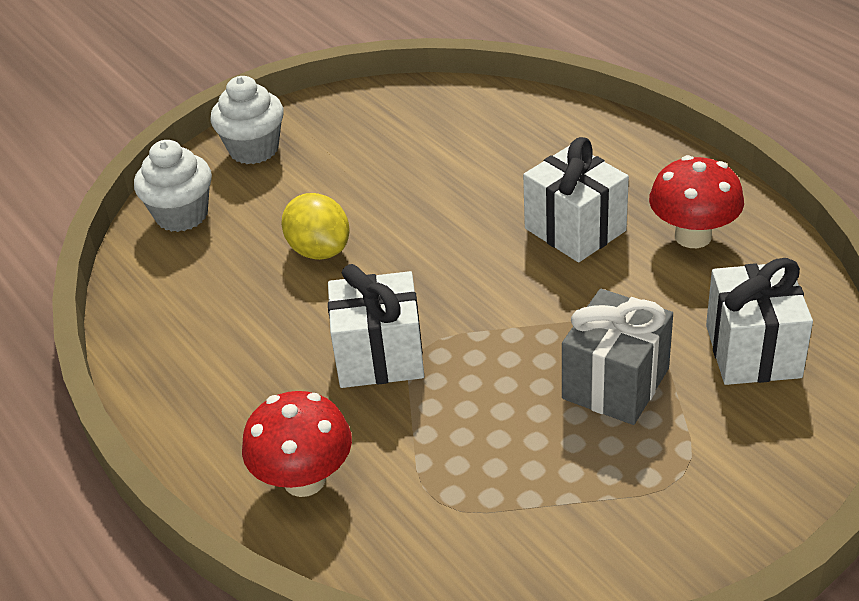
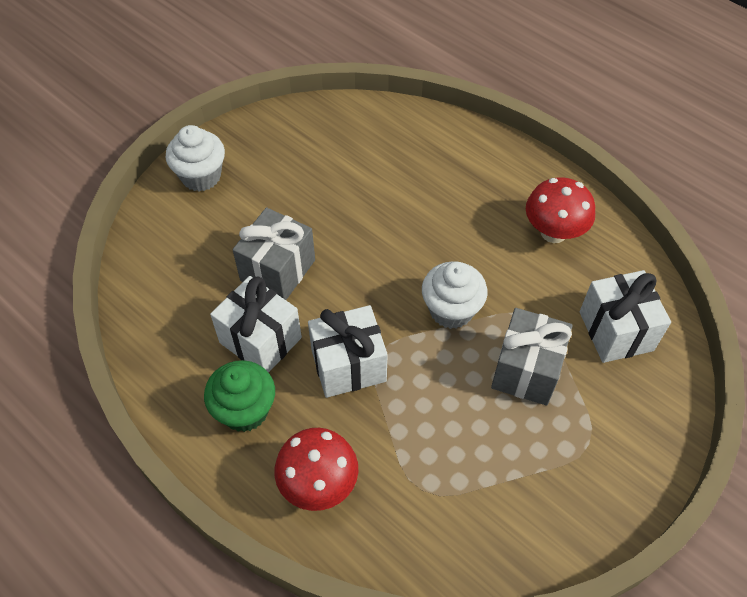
camera: 15 degrees left, 15 degrees up
white cupcake [134,140,212,232] -> white cupcake moved to [422,262,488,329]
yellow lemon [281,193,350,260] -> grey gift [233,208,315,300]
white gift [523,137,629,262] -> white gift moved to [210,276,302,373]
none -> green cupcake [204,360,275,432]

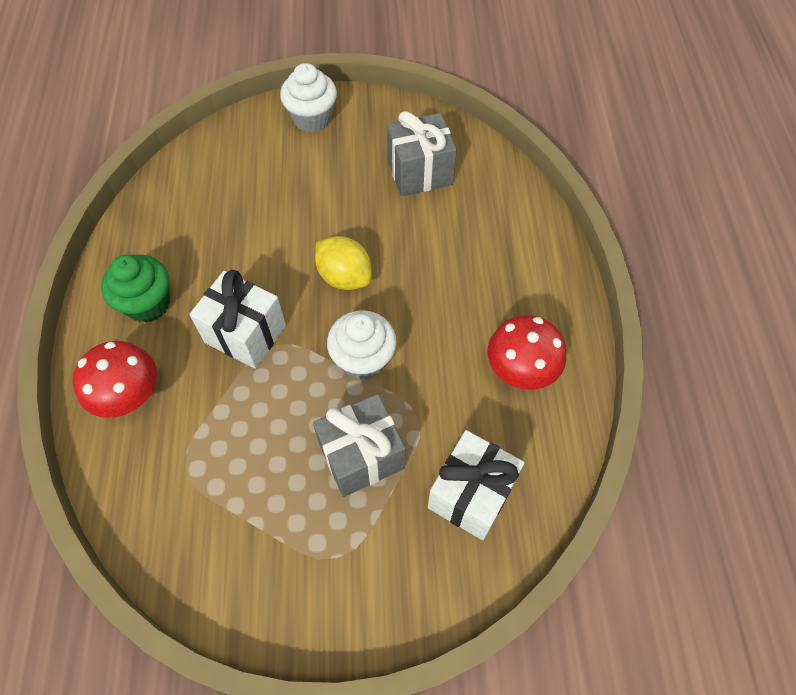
camera: 45 degrees right, 5 degrees up
white gift [210,276,302,373] -> none
grey gift [233,208,315,300] -> grey gift moved to [387,111,457,196]
none -> yellow lemon [315,236,372,290]

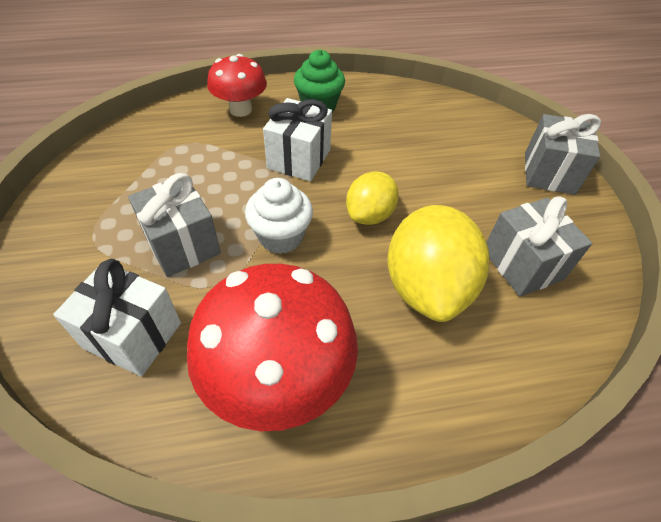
camera: 80 degrees right, 10 degrees down
white cupcake [280,63,337,132] -> grey gift [525,114,601,195]
red mushroom [488,315,566,390] -> red mushroom [187,264,358,431], size x1.66
none -> yellow lemon [387,205,489,322]

